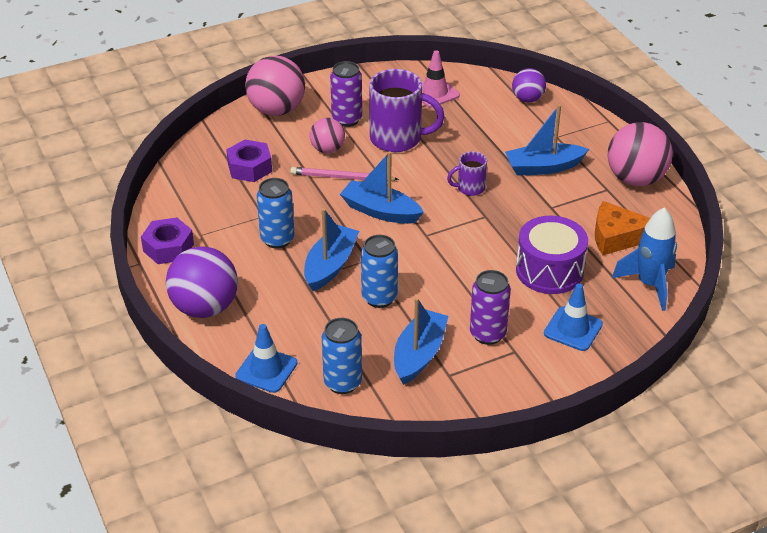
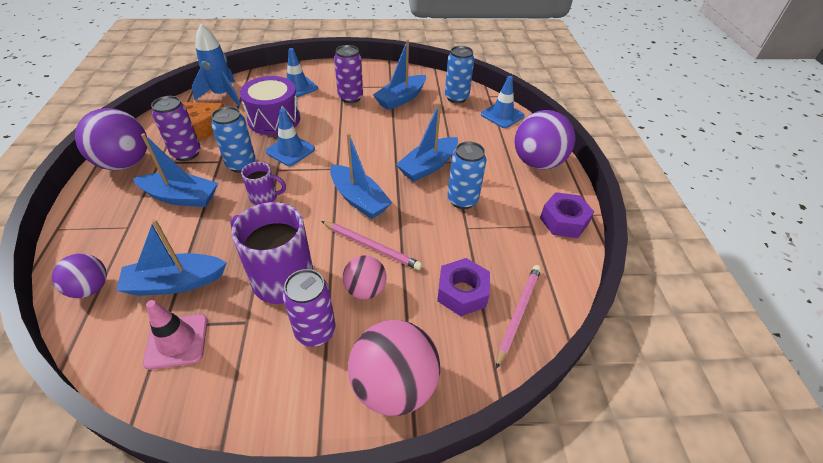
camera: 160 degrees left, 5 degrees up
blue can [361,235,398,308] -> blue can moved to [211,107,256,173]
pink ball [608,122,673,186] -> purple ball [75,108,147,170]
none -> blue boat [116,219,227,296]
none -> purple can [151,96,201,161]
none -> blue traffic cone [265,109,315,166]
none -> pink pencil [496,265,541,369]

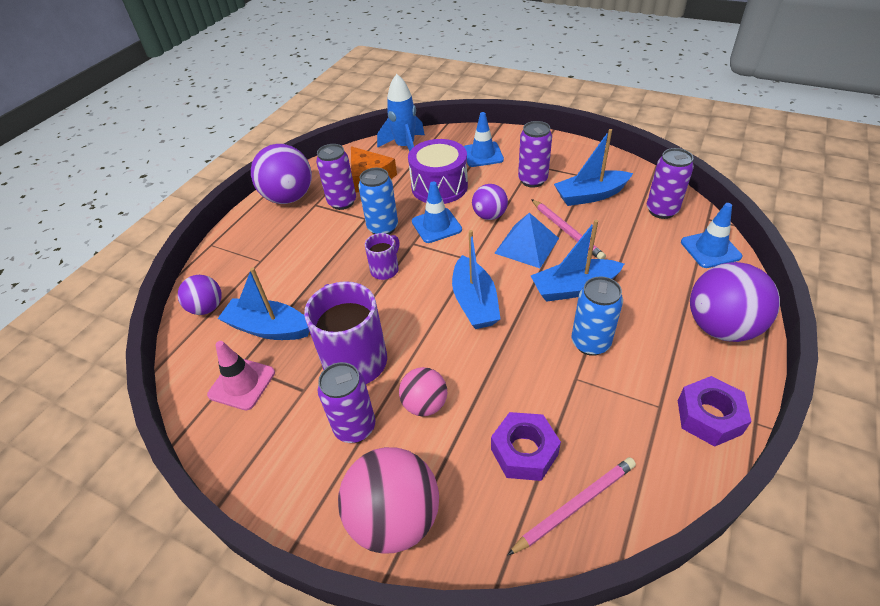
camera: 35 degrees right, 0 degrees up
blue boat [133,133,218,207] -> none
purple mug [241,162,286,205] -> purple mug turned 90 degrees counterclockwise [365,233,399,280]
pink pencil [321,221,422,270] -> pink pencil moved to [531,199,606,259]
blue can [445,46,474,103] -> purple can [647,148,694,219]
none -> purple ball [472,184,508,220]
none -> blue pyramid [494,213,559,268]

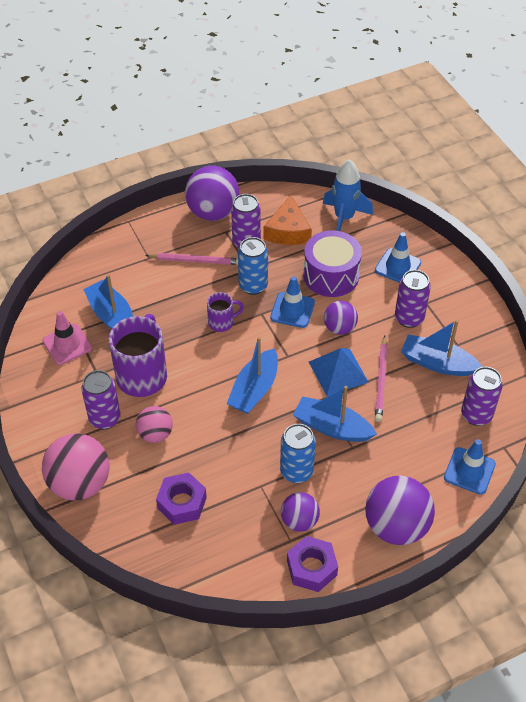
camera: 35 degrees right, 5 degrees up
purple ball [178,275,222,315] -> purple ball moved to [281,492,320,532]
pink pencil [507,457,636,556] -> pink pencil moved to [145,253,238,265]

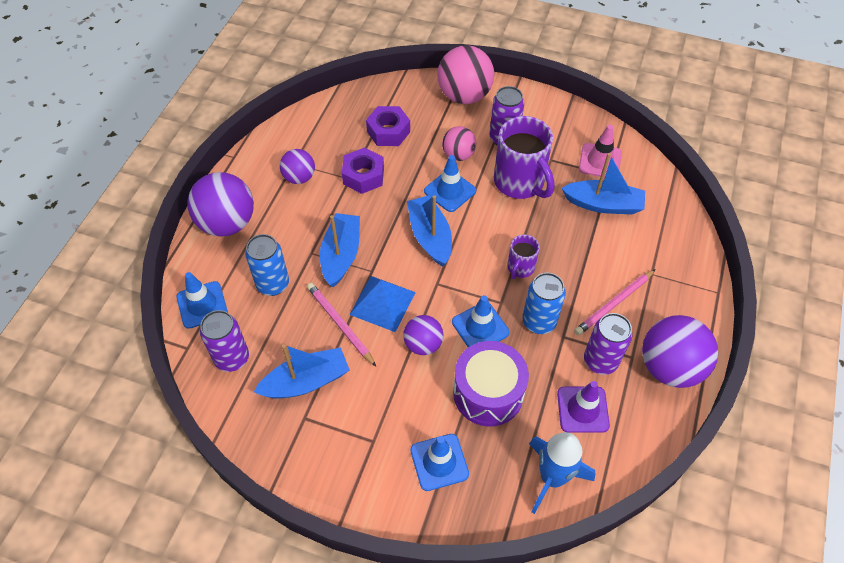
camera: 135 degrees right, 5 degrees up
orange cheese [264,195,312,245] -> purple traffic cone [557,381,610,433]
blue can [280,424,316,483] -> blue can moved to [245,234,289,296]
purple nut [287,536,338,592] -> purple nut moved to [342,147,384,194]
blue boat [293,386,377,442] -> blue boat turned 60 degrees counterclockwise [320,213,360,287]
purple can [395,270,431,328] -> none
none -> blue traffic cone [424,155,476,212]

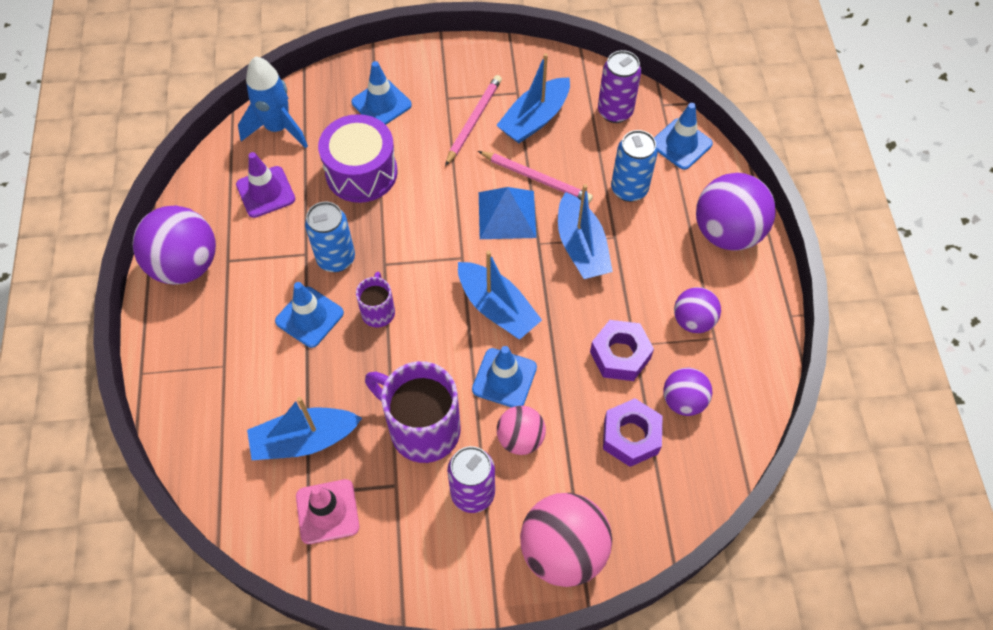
camera: 155 degrees right, 5 degrees up
purple ball [403,315,443,355] -> purple ball moved to [663,368,712,416]
blue traffic cone [452,295,509,347] -> blue traffic cone moved to [275,282,344,348]
pink pencil [574,269,655,336] -> pink pencil moved to [445,75,502,166]
purple can [584,313,632,375] -> none

